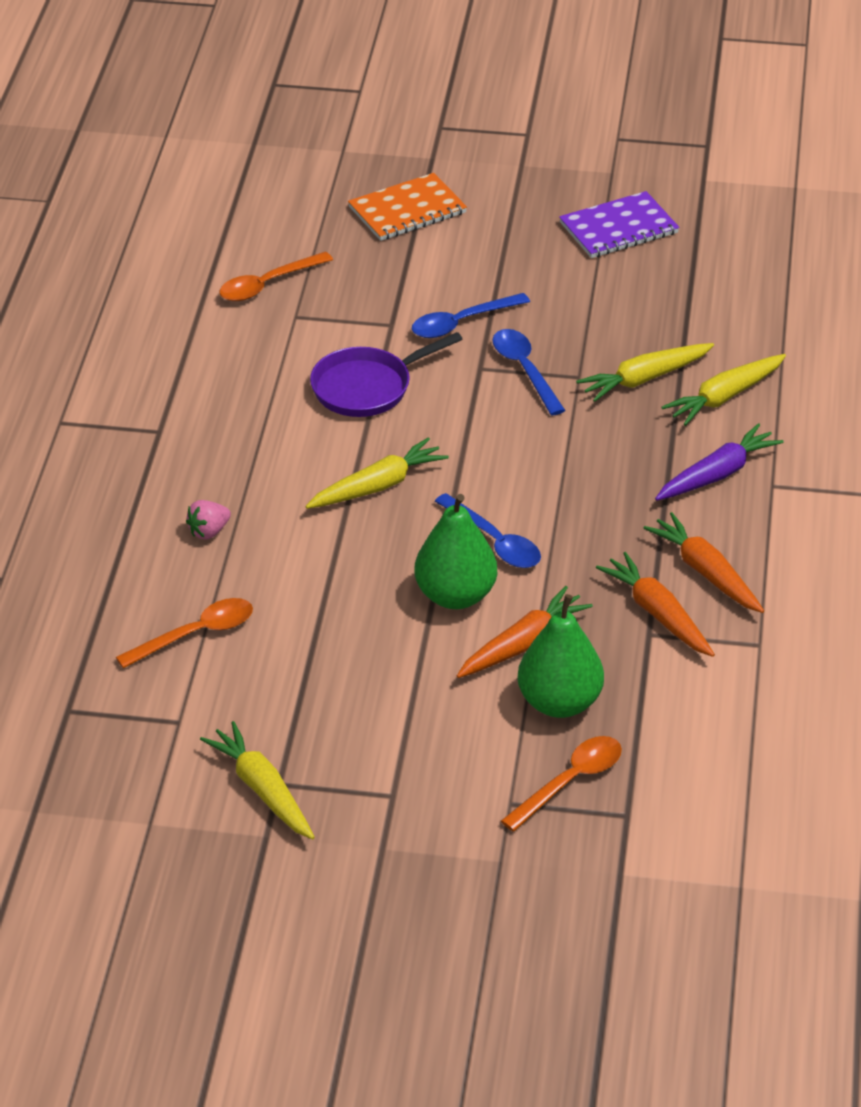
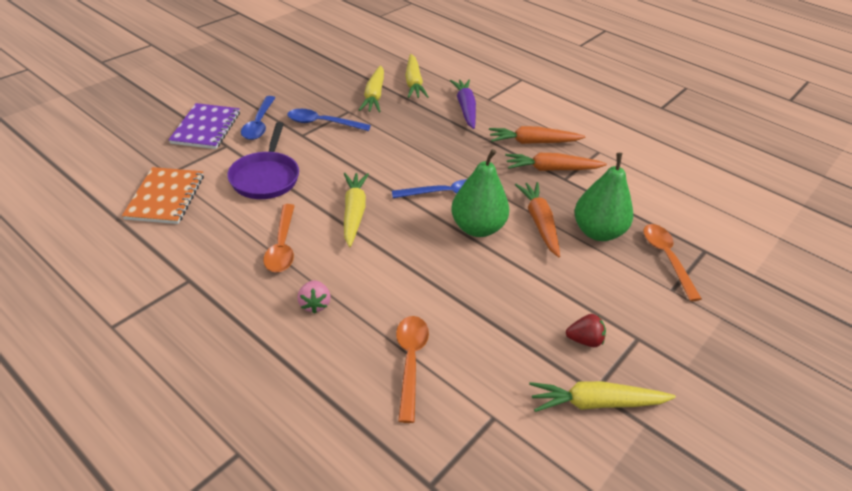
camera: 60 degrees left, 0 degrees up
orange spoon [219,252,333,301] -> orange spoon moved to [264,204,295,273]
orange notebook [348,173,467,241] -> orange notebook moved to [122,167,204,224]
purple notebook [559,191,679,258] -> purple notebook moved to [168,103,240,149]
none -> red strawberry [566,314,606,347]

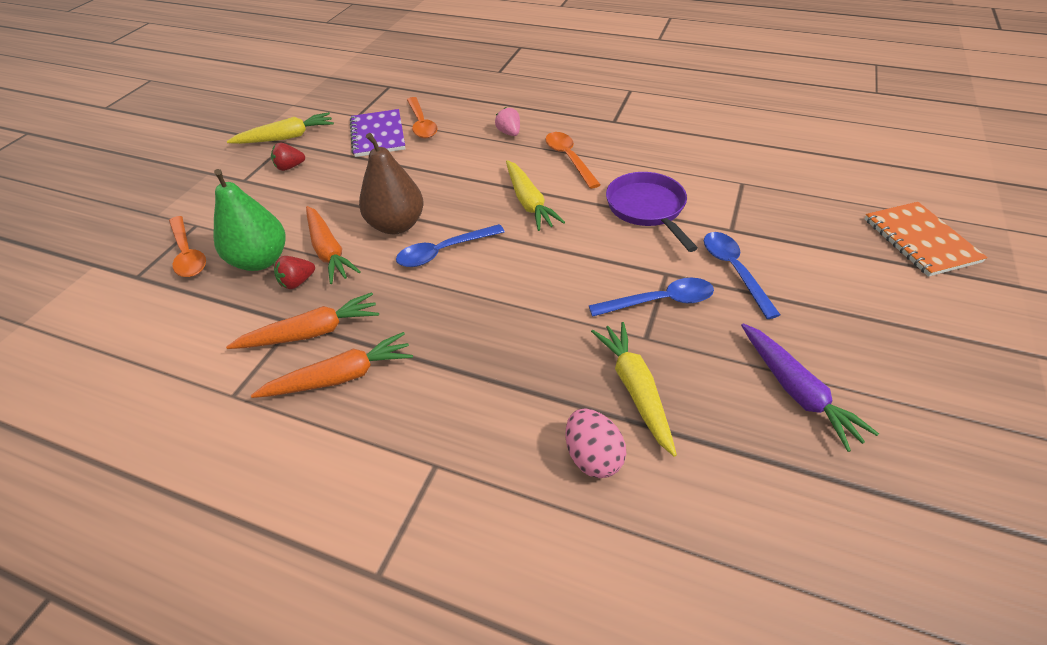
camera: 165 degrees right, 5 degrees up
orange notebook [122,167,204,224] -> orange notebook moved to [865,202,988,277]
purple notebook [168,103,240,149] -> purple notebook moved to [350,109,405,157]
yellow carrot [405,54,429,98] -> pink egg [565,409,626,478]
purple carrot [450,80,476,129] -> purple carrot moved to [741,323,879,452]
green pear [451,149,509,237] -> brown pear [359,133,424,234]
none -> red strawberry [274,256,315,289]

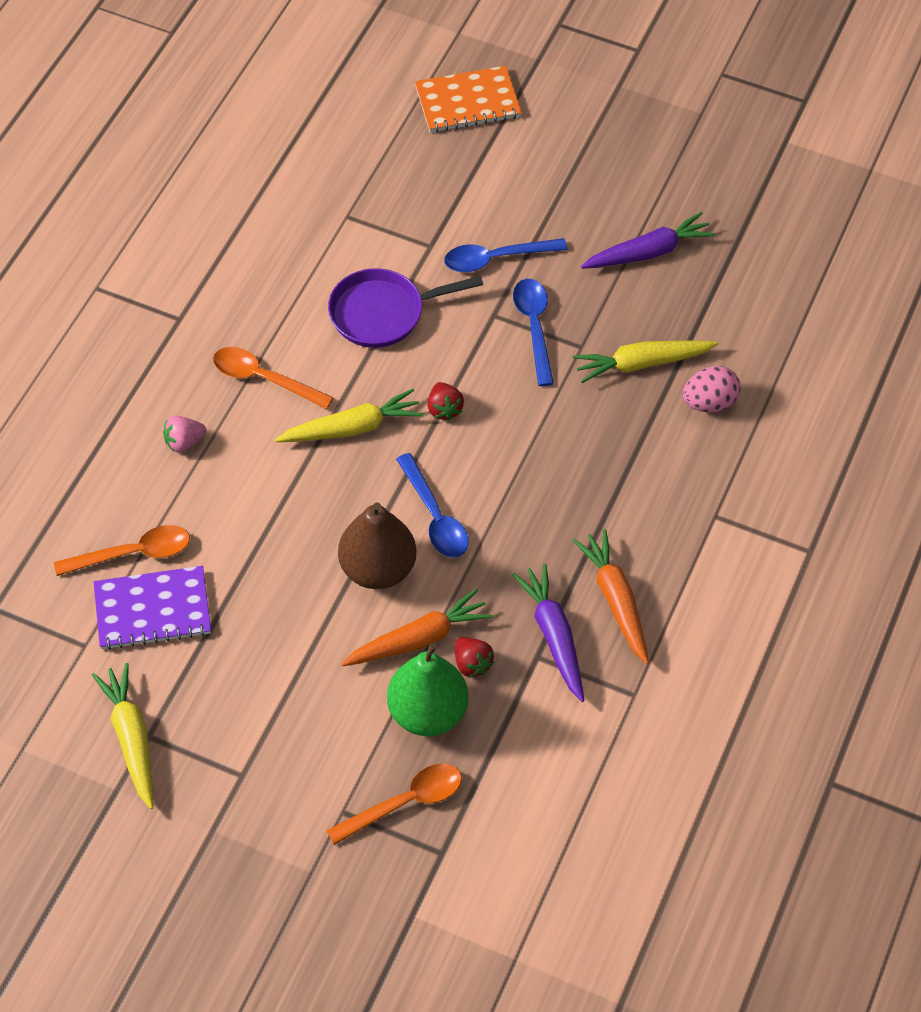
camera: 90 degrees left, 10 degrees up
orange carrot [226,292,379,349] -> purple carrot [512,563,584,702]
red strawberry [271,143,305,171] -> red strawberry moved to [428,382,464,421]
orange spoon [545,132,601,189] -> orange spoon turned 45 degrees clockwise [213,347,334,409]

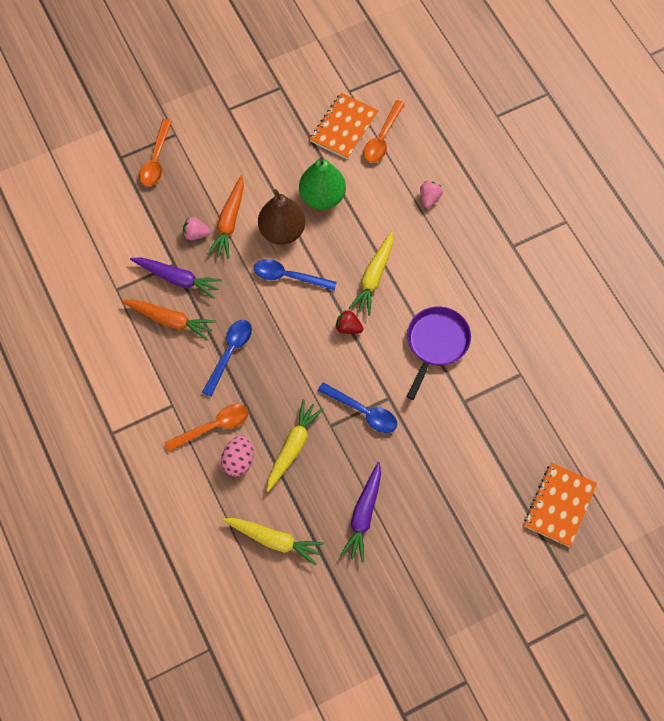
camera: 130 degrees right, 10 degrees up
yellow carrot [92,663,154,809] -> yellow carrot moved to [222,518,324,566]
purple notebook [94,566,211,650] -> orange notebook [310,93,379,160]
orange spoon [213,347,334,409] -> orange spoon moved to [164,404,249,452]
green pear [387,643,469,736] -> green pear moved to [299,157,346,210]
blue spoon [444,238,567,272] -> blue spoon moved to [202,320,252,397]
red strawberry [455,637,494,678] -> pink strawberry [183,217,210,240]

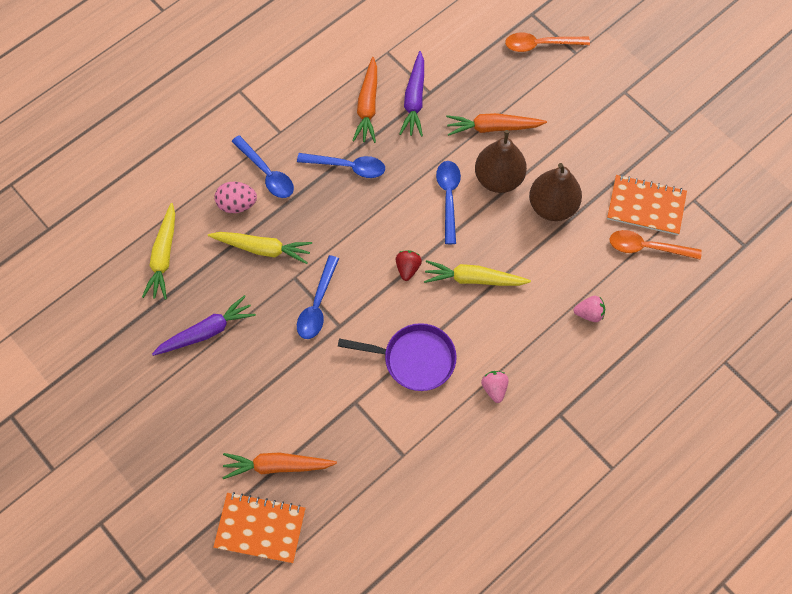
camera: 75 degrees right, 0 degrees up
orange spoon [164,404,249,452] -> blue spoon [231,135,294,198]
pink strawberry [183,217,210,240] -> pink strawberry moved to [481,371,509,403]
green pear [299,157,346,210] -> brown pear [529,163,582,221]
purple carrot [340,462,381,563] -> purple carrot turned 150 degrees clockwise [152,295,256,356]
none -> orange carrot [223,452,337,479]

